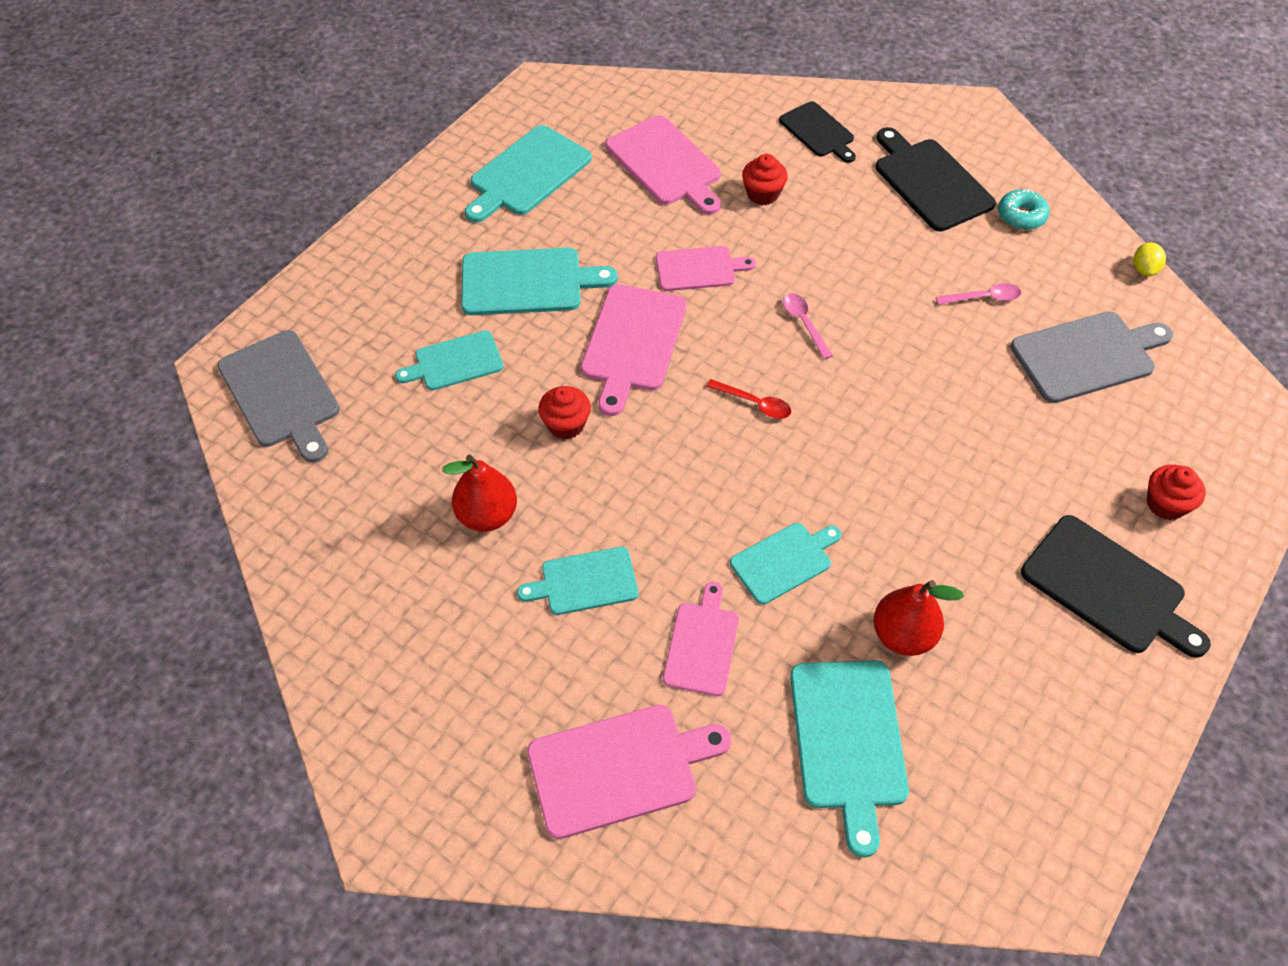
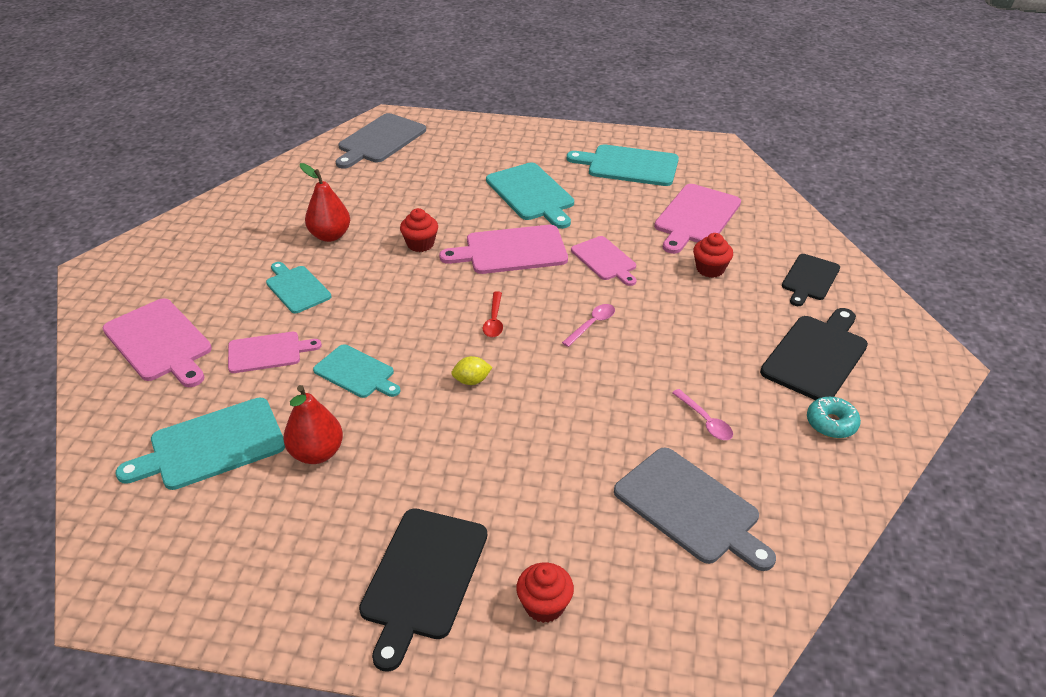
camera: 65 degrees right, 15 degrees down
turquoise cutting board [395,330,504,390] -> none
yellow lemon [1133,242,1166,276] -> yellow lemon moved to [451,356,493,385]

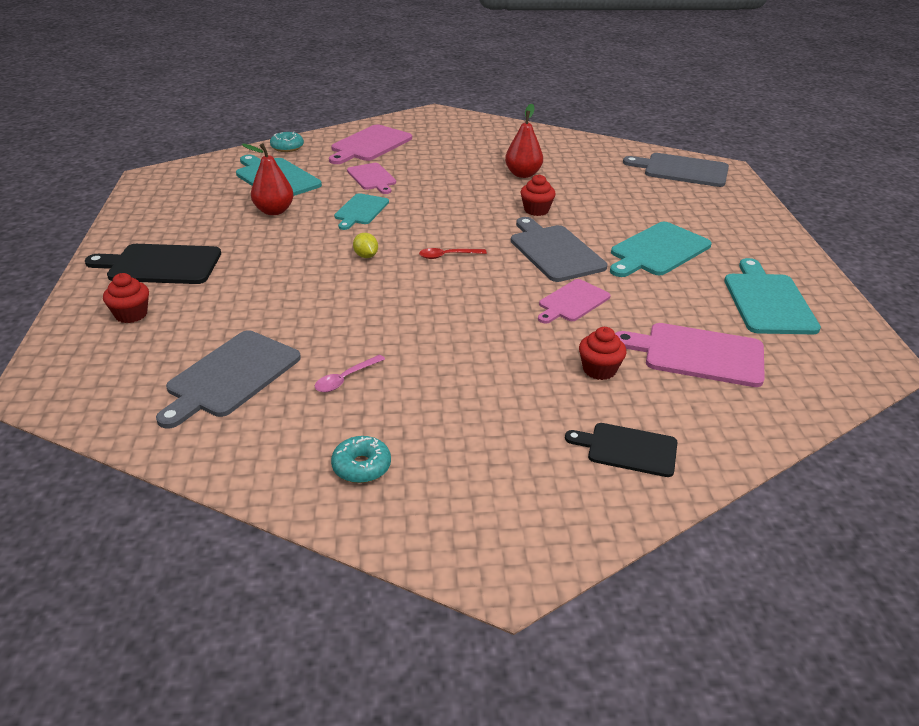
camera: 75 degrees right, 5 degrees down
turquoise cutting board [266,262,331,313] -> none
pink cutting board [439,225,568,274] -> grey cutting board [511,217,607,282]
pink spoon [562,304,615,347] -> none
black cutting board [760,308,868,400] -> none
none -> turquoise donut [270,131,304,152]

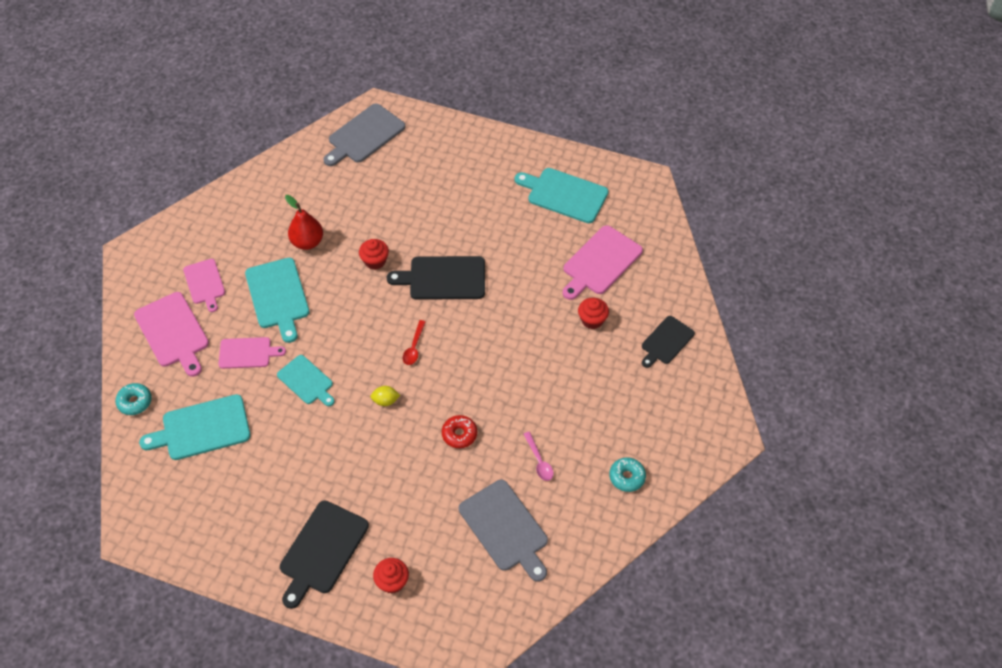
camera: 65 degrees left, 20 degrees up
red pear [241,143,294,215] -> none
grey cutting board [511,217,607,282] -> black cutting board [387,256,485,300]
pink cutting board [538,279,611,324] -> pink cutting board moved to [183,259,225,312]
turquoise cutting board [610,222,712,277] -> turquoise cutting board moved to [245,258,310,343]
none -> red donut [442,415,477,448]

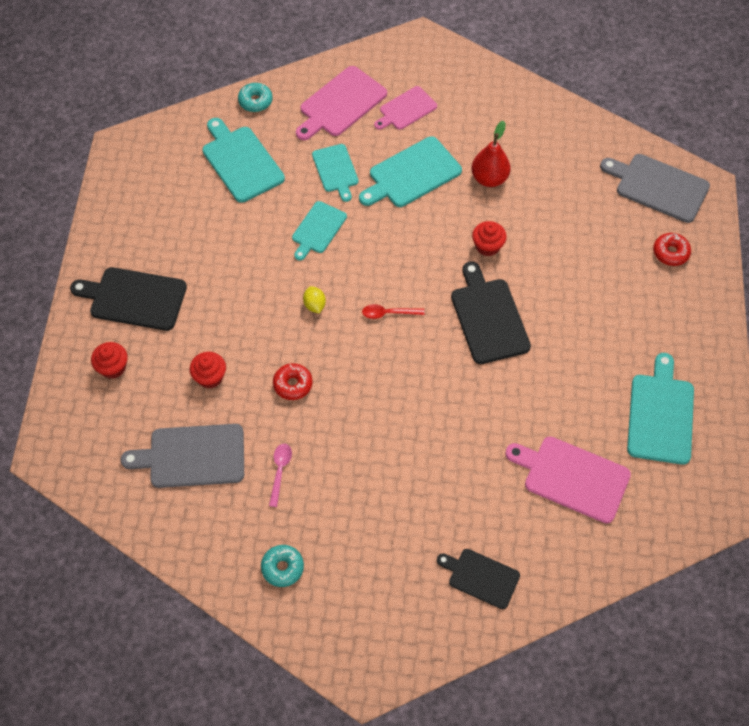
camera: 75 degrees right, 5 degrees up
pink cutting board [219,337,286,369] -> turquoise cutting board [312,144,359,202]
grey cutting board [459,480,548,582] -> grey cutting board turned 45 degrees clockwise [121,424,244,488]
pink spoon [524,432,554,481] -> pink spoon turned 135 degrees clockwise [269,444,292,507]
red cupcake [578,298,609,329] -> red cupcake moved to [190,352,226,388]
none -> red donut [653,233,691,266]

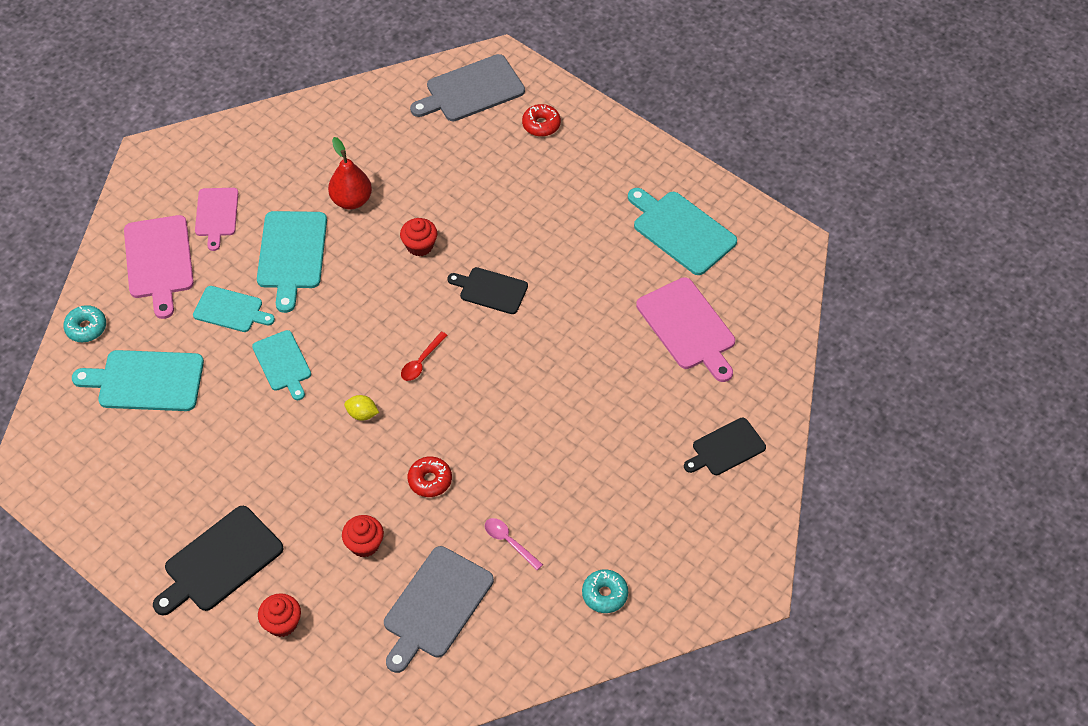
camera: 55 degrees left, 5 degrees down
black cutting board [451,261,531,364] -> black cutting board [447,267,528,314], size x0.64
pink cutting board [505,436,631,523] -> pink cutting board turned 90 degrees counterclockwise [636,277,735,382]

